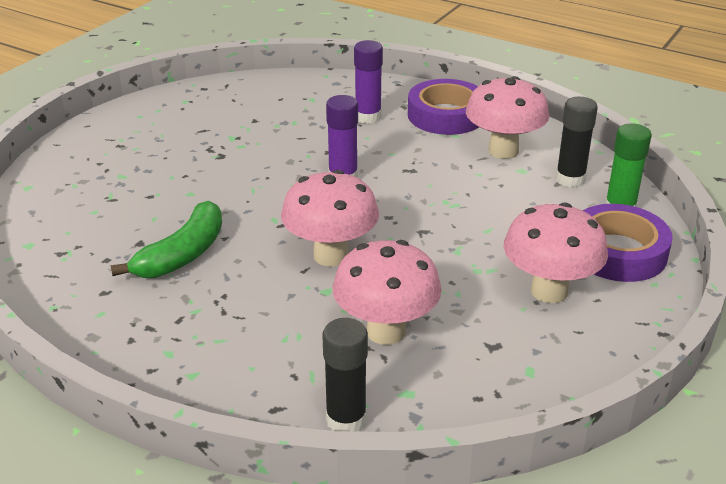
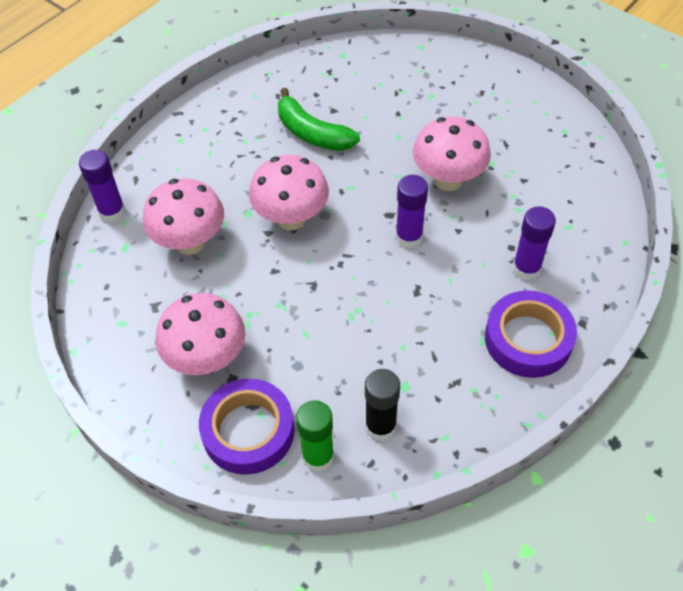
camera: 100 degrees right, 20 degrees up
black glue stick [322,318,368,431] -> purple glue stick [79,150,126,223]
pink mushroom [466,76,549,159] -> pink mushroom moved to [413,117,491,191]

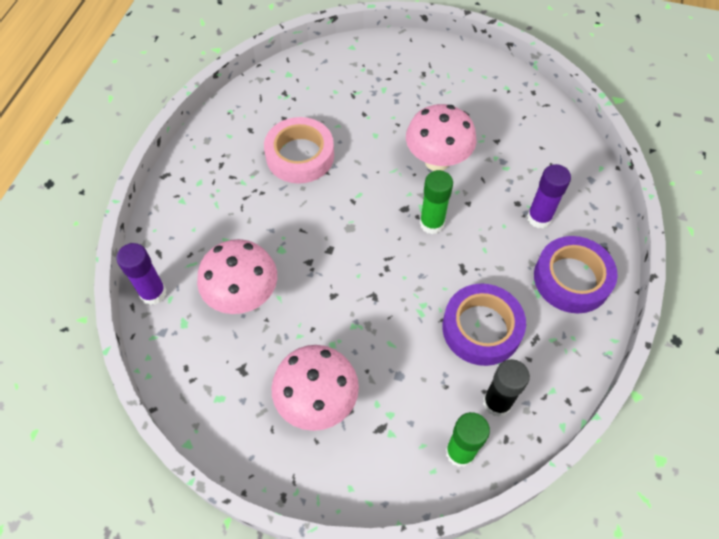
camera: 25 degrees left, 5 degrees up
purple tape [199,379,294,475] -> purple tape moved to [442,284,526,366]
pink mushroom [249,155,329,231] -> none
green banana [278,88,360,151] -> pink tape [264,117,334,183]
purple glue stick [396,175,428,248] -> green glue stick [420,170,453,234]

